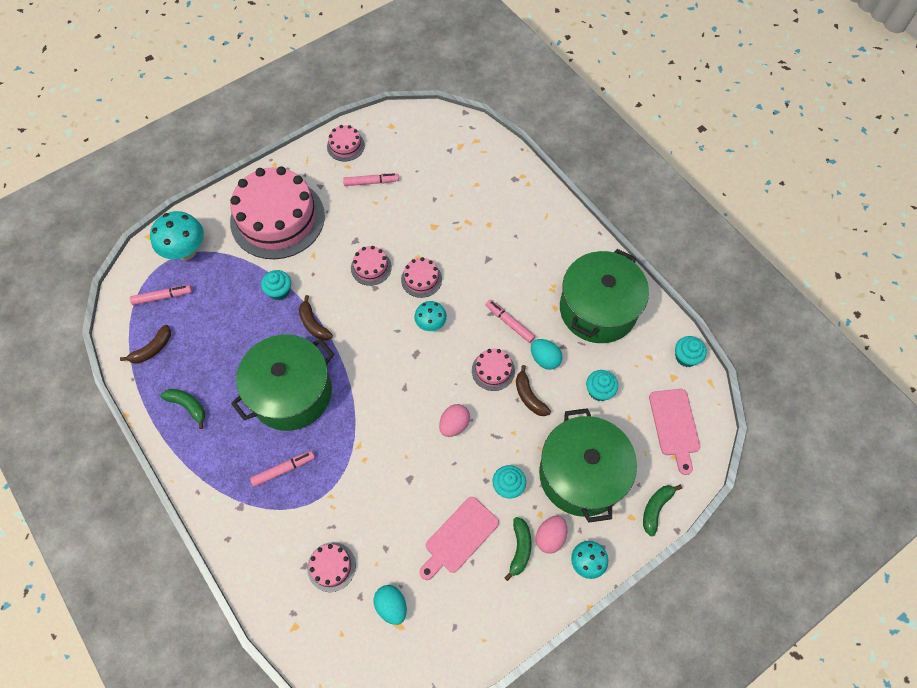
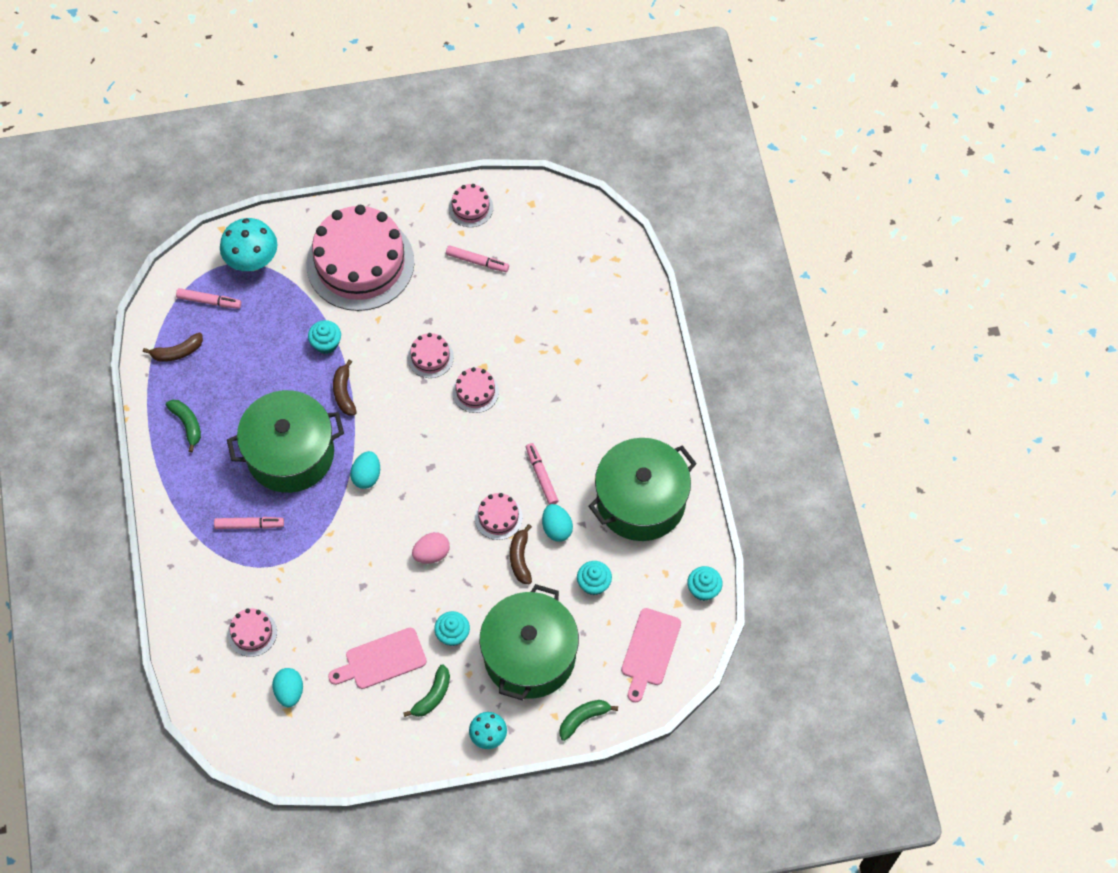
camera: 25 degrees right, 0 degrees up
turquoise mushroom [414,301,447,331] -> none
pink egg [536,516,567,554] -> none
none -> turquoise egg [350,451,380,489]

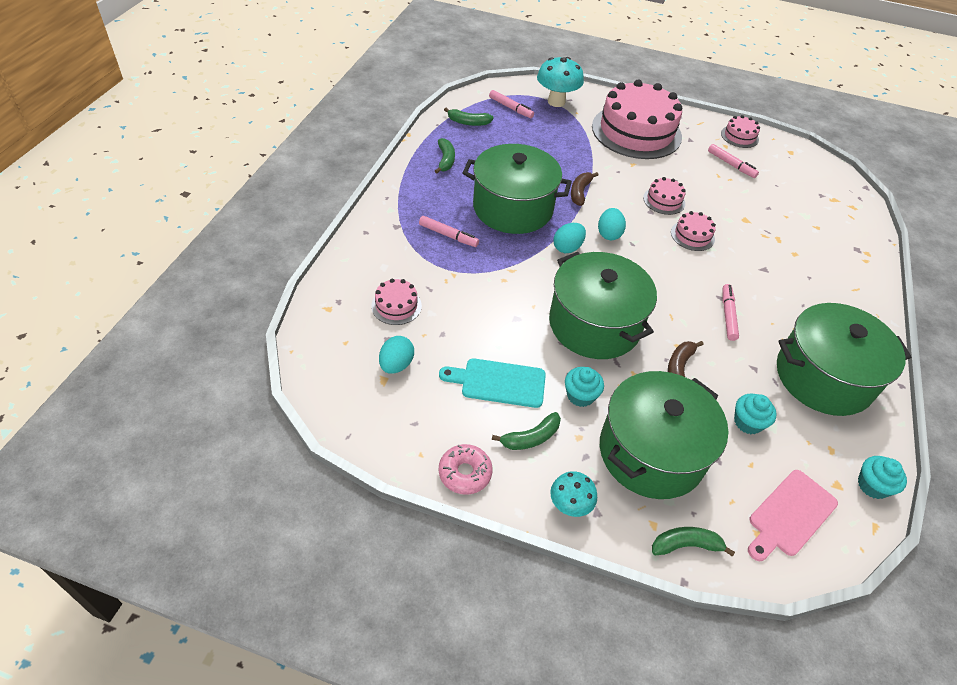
camera: 25 degrees right, 15 degrees down
brown banana [143,333,203,362] -> green banana [444,108,494,126]
turquoise cupcake [308,320,341,354] -> none
pink cutting board [328,628,427,689] -> turquoise cutting board [439,358,546,408]
pink egg [412,532,450,564] -> green pot [549,252,657,359]
pink cake [475,493,523,540] -> none
turquoise egg [542,504,573,542] -> turquoise egg moved to [598,208,626,240]
none -> pink donut [439,444,493,495]

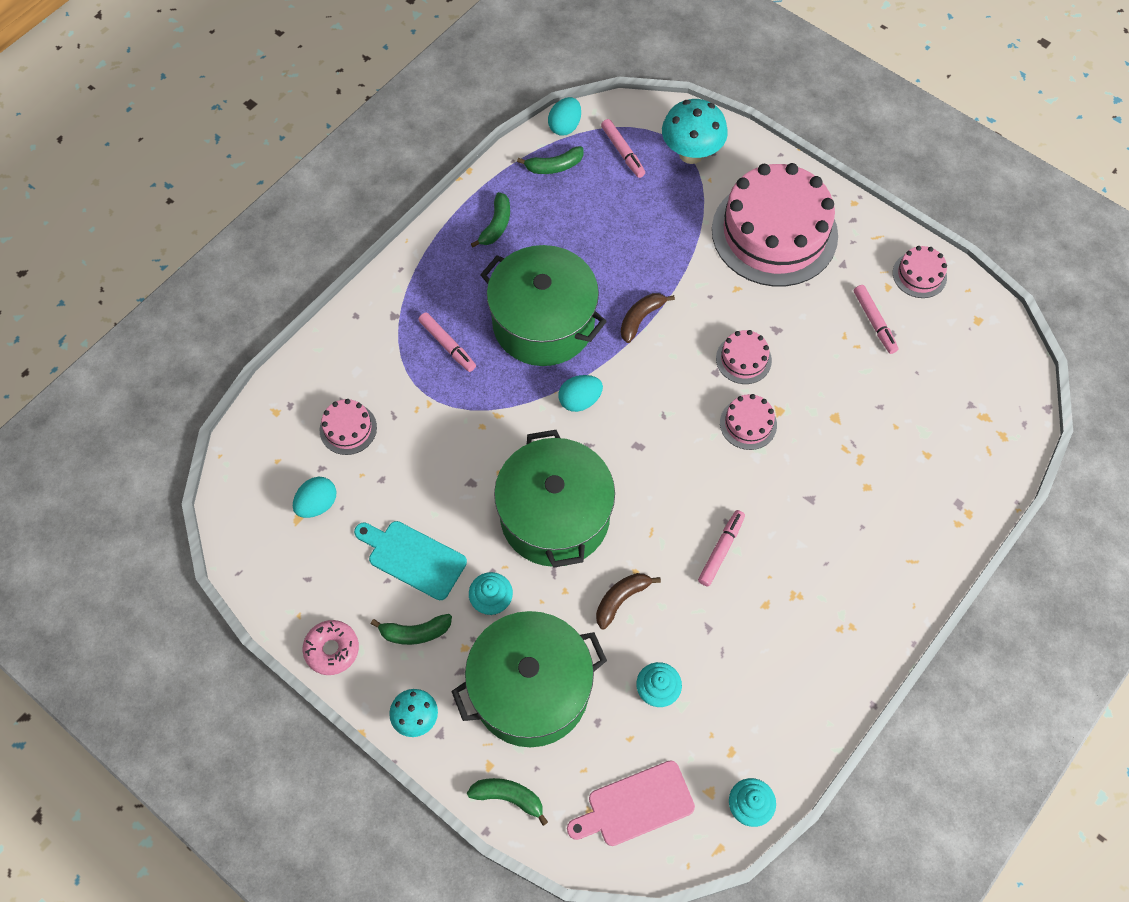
camera: 25 degrees right, 15 degrees up
green banana [444,108,494,126] -> green banana turned 45 degrees counterclockwise [517,146,583,174]
turquoise egg [598,208,626,240] -> turquoise egg moved to [548,97,581,136]
green pot [777,303,911,416] -> none

